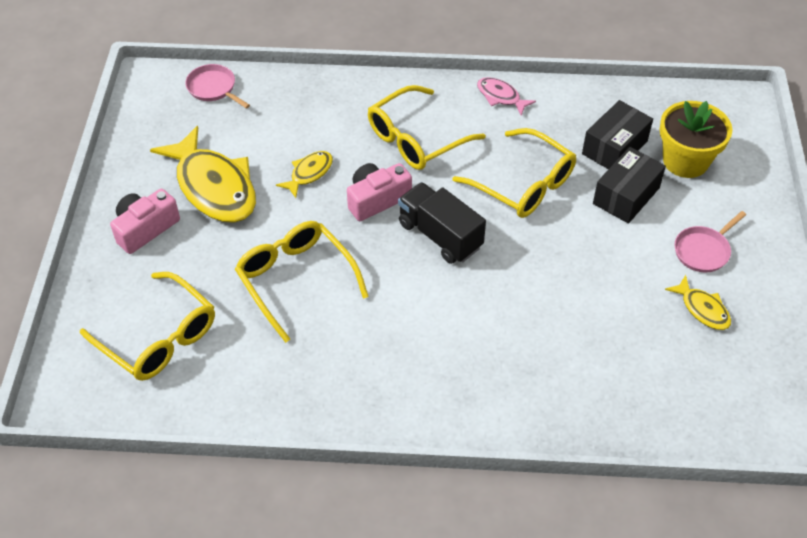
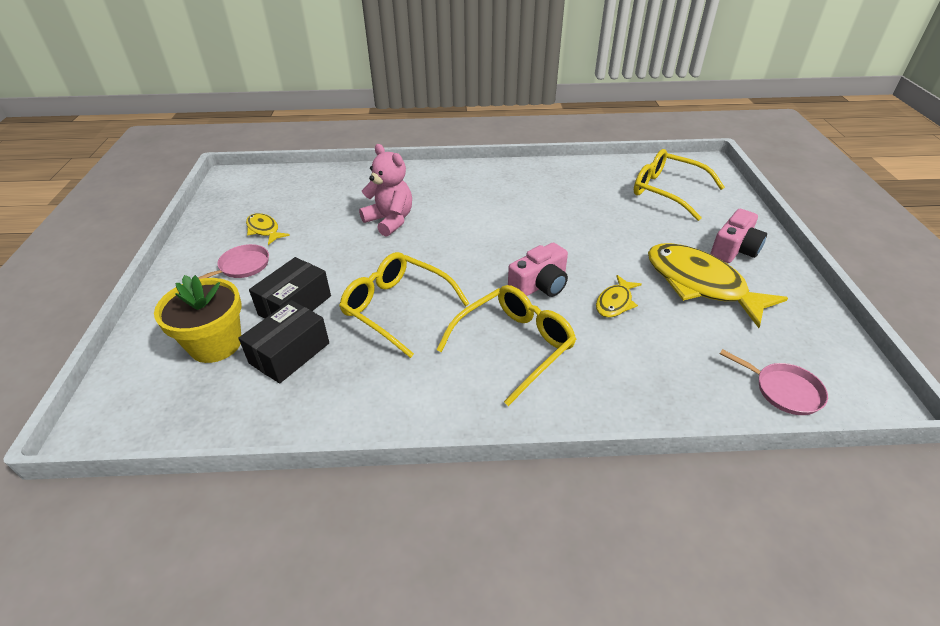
camera: 175 degrees right, 10 degrees down
yellow glasses [235,221,369,343] -> none
black truck [398,182,486,264] -> none
pink fish [477,77,536,116] -> none
none -> pink teddy bear [359,144,412,237]

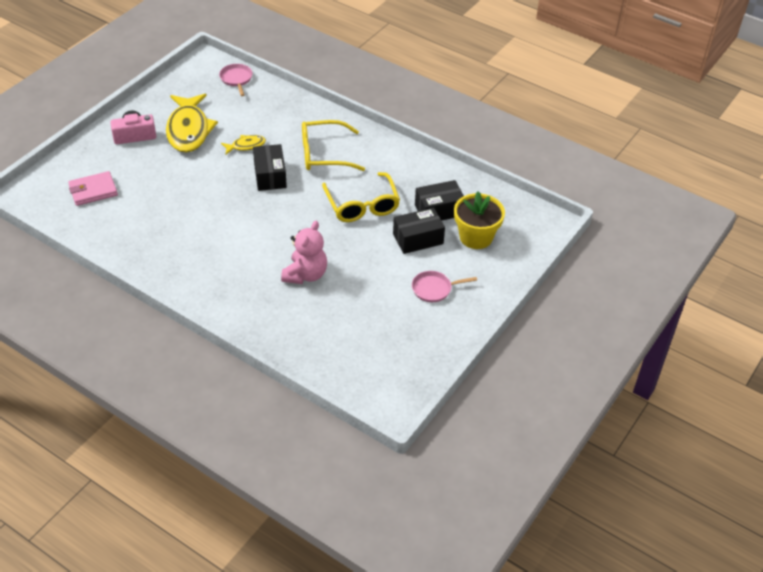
camera: 145 degrees left, 5 degrees up
yellow fish [246,213,290,245] -> none
pink teddy bear [359,144,412,237] -> pink teddy bear turned 150 degrees counterclockwise [281,221,327,284]
pink camera [508,243,568,297] -> black box [253,144,287,191]
yellow glasses [634,149,725,221] -> pink wallet [68,171,118,206]

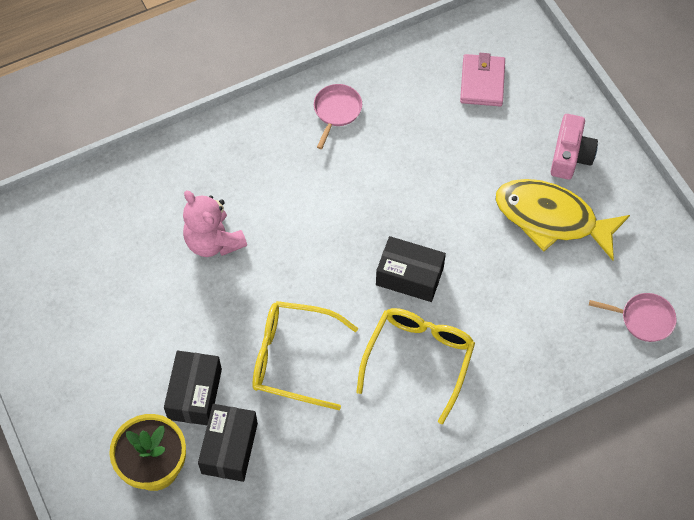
camera: 120 degrees right, 15 degrees up
yellow fish [221,135,266,155] -> none
pink pan [412,271,477,302] -> pink pan moved to [314,84,362,149]

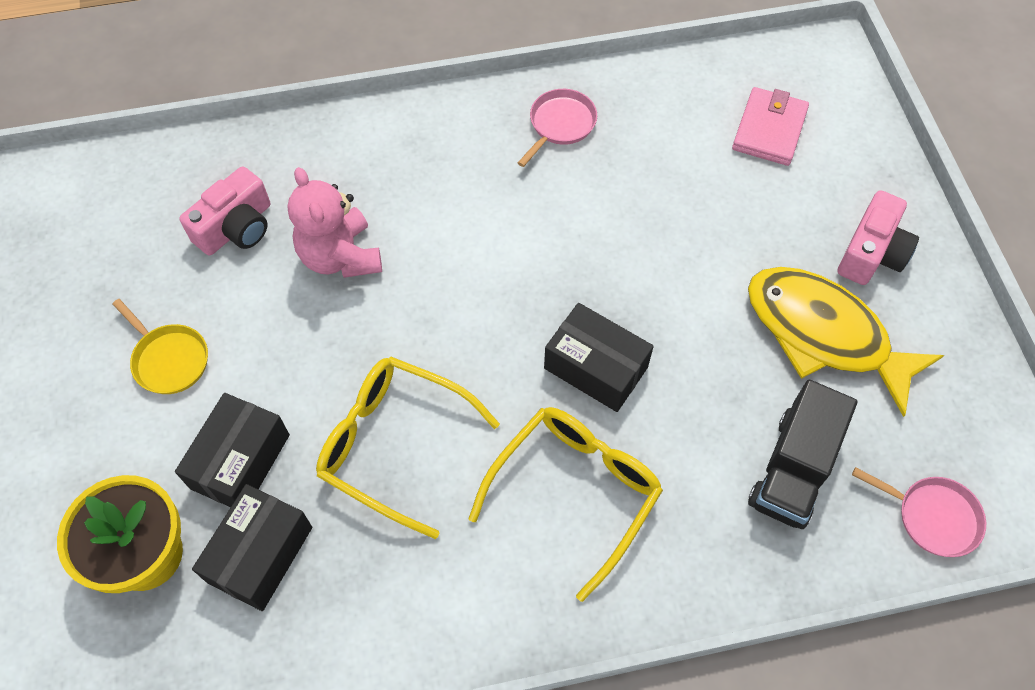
camera: 15 degrees right, 0 degrees up
none -> yellow pan [112,299,208,394]
none -> pink camera [179,166,270,255]
none -> black truck [748,380,857,529]

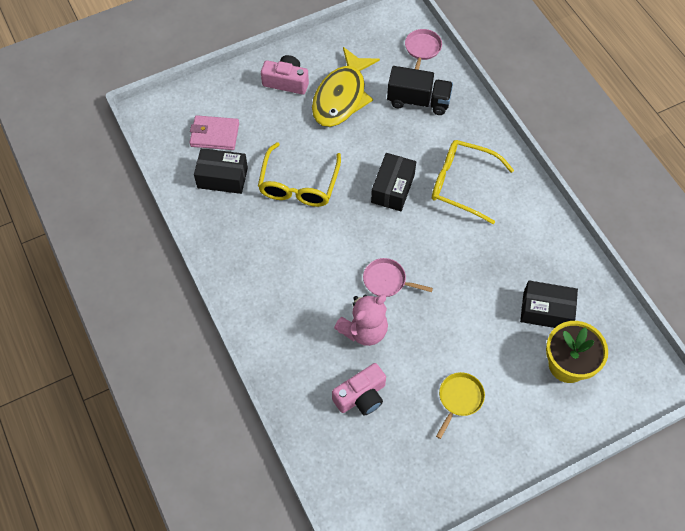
camera: 105 degrees left, 0 degrees up
black box [175,393,290,507] -> black box moved to [194,148,248,194]
pink camera [179,166,270,255] -> pink camera turned 120 degrees clockwise [332,363,386,416]
yellow glasses [316,357,500,539] -> yellow glasses moved to [258,142,341,207]
pink pan [518,89,597,167] -> pink pan moved to [363,258,433,297]

